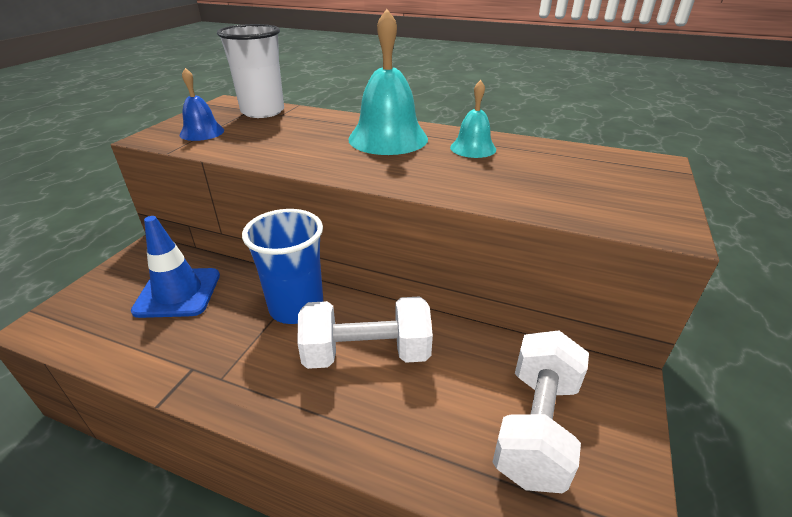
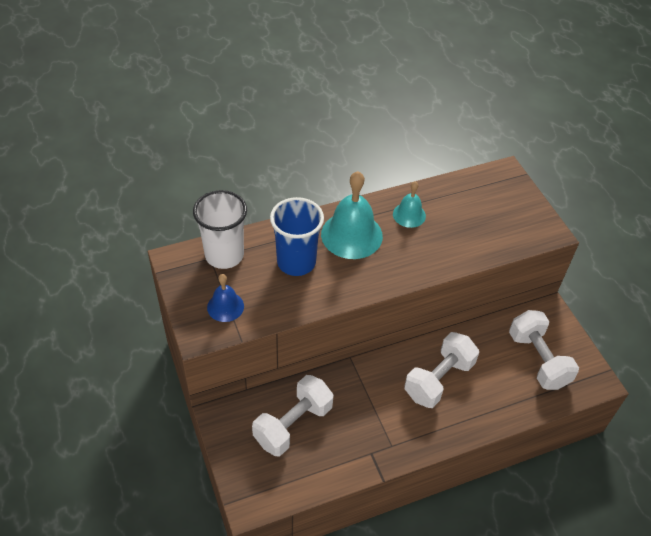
camera: 45 degrees left, 15 degrees up
blue traffic cone [131,216,220,318] -> white dumbbell [252,375,334,456]
blue cup [242,209,324,324] -> blue cup moved to [270,197,324,276]

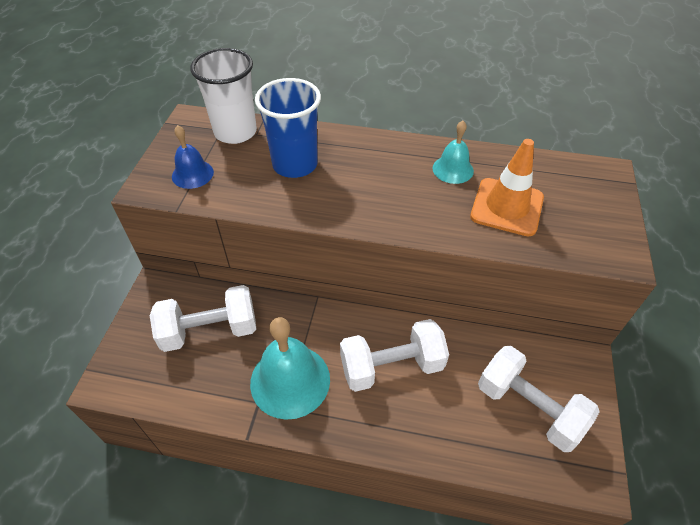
camera: 35 degrees right, 0 degrees up
turquoise bell [321,171,383,259] -> turquoise bell moved to [250,317,330,420]
white dumbbell [509,310,579,390] -> white dumbbell turned 60 degrees counterclockwise [478,346,600,452]
none -> orange traffic cone [470,139,544,236]

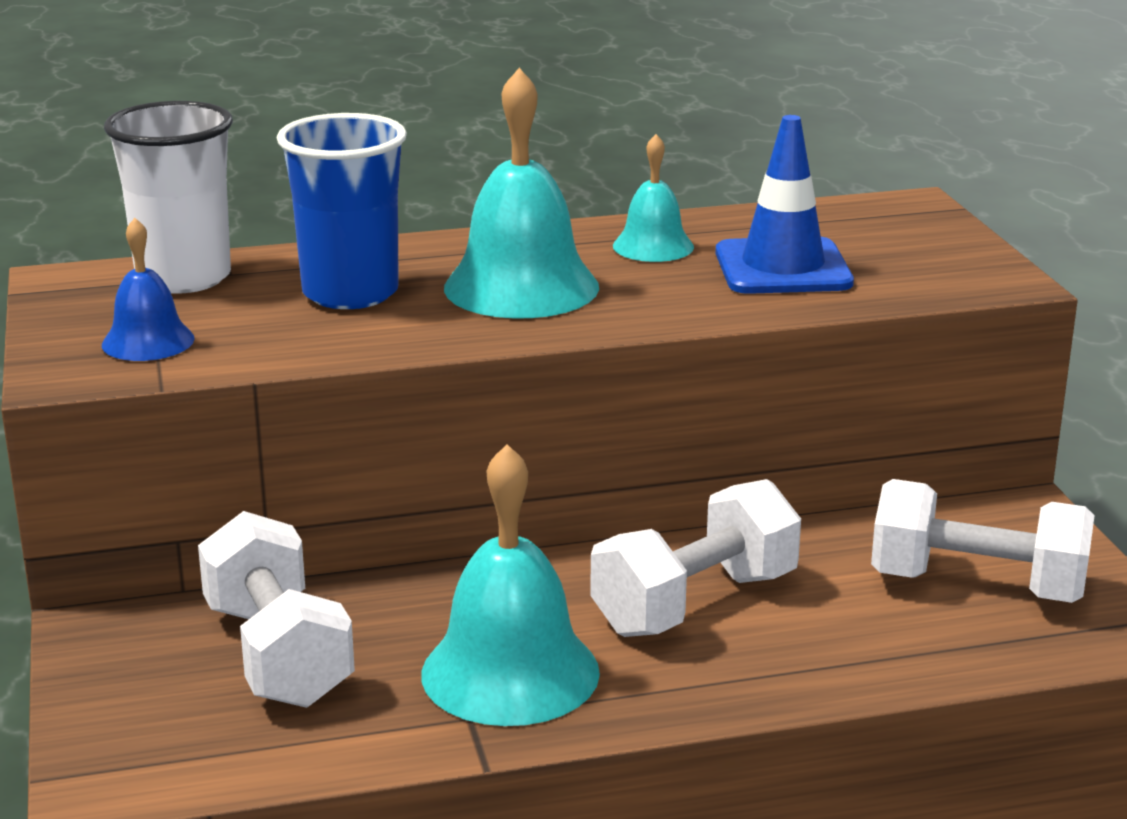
camera: 25 degrees left, 25 degrees down
white dumbbell [150,285,256,352] -> white dumbbell turned 75 degrees counterclockwise [198,511,355,708]
orange traffic cone [470,139,544,236] -> blue traffic cone [715,115,854,294]
none -> turquoise bell [444,68,599,319]

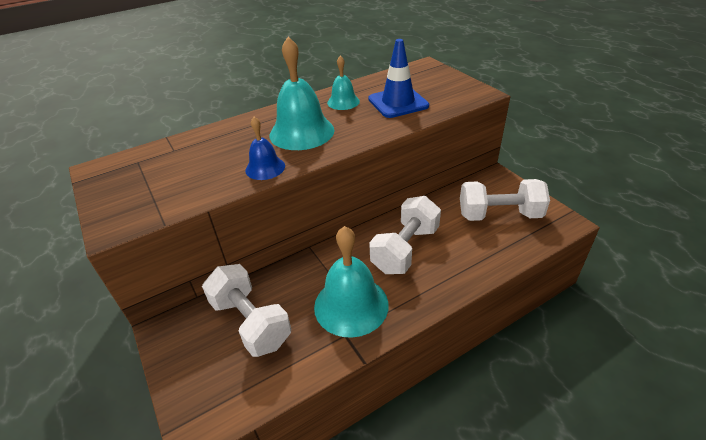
camera: 15 degrees left, 15 degrees up
blue bell [102,218,195,361] -> blue bell moved to [245,117,285,180]
white cup [104,101,233,294] -> none
blue cup [277,113,407,309] -> none

